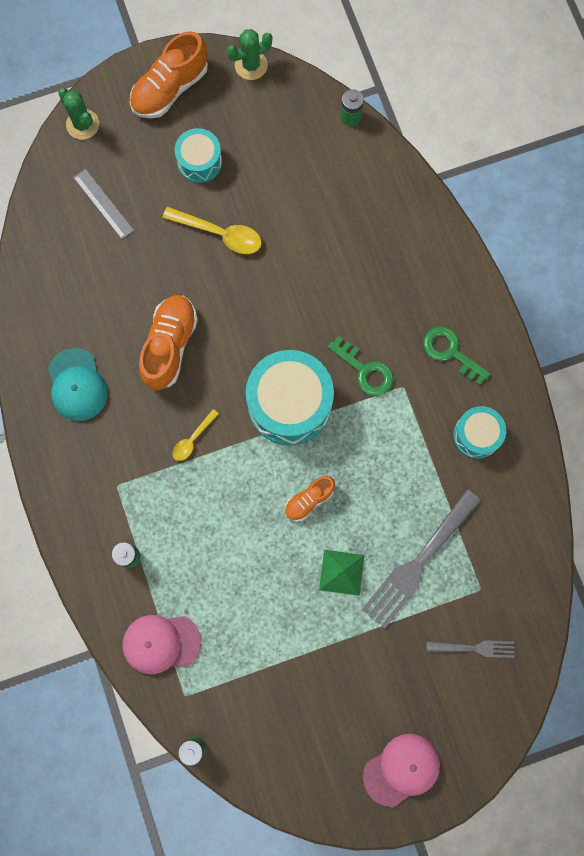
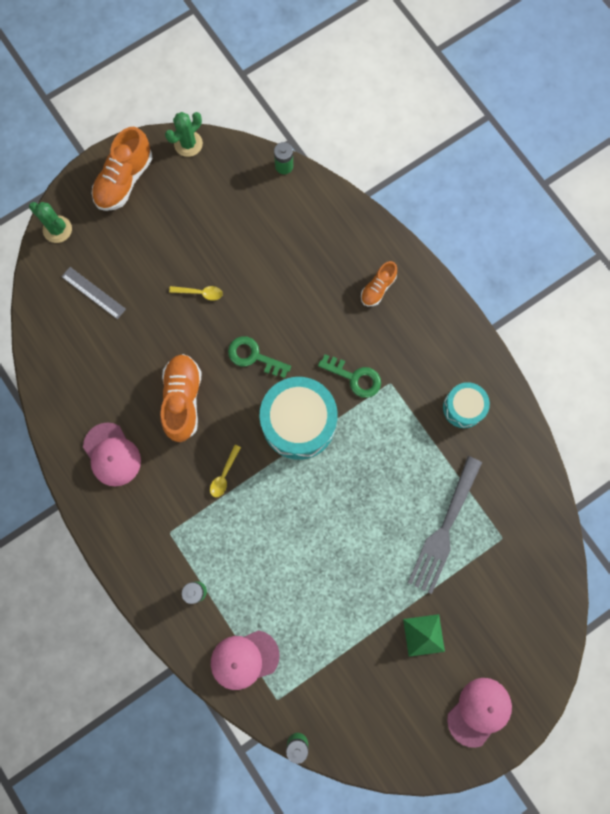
camera: 15 degrees left, 0 degrees up
turquoise cap [48,348,108,421] -> pink cap [83,422,141,486]
yellow spoon [162,207,262,254] -> yellow spoon [169,286,223,300], size x0.59
turquoise drum [175,128,222,183] -> none
orange shoe [285,476,335,521] -> orange shoe moved to [361,261,397,306]
green pyramid [319,550,364,596] -> green pyramid moved to [403,614,445,657]
green key [423,326,490,385] -> green key moved to [228,336,291,378]
grey fork [427,640,515,658] -> none

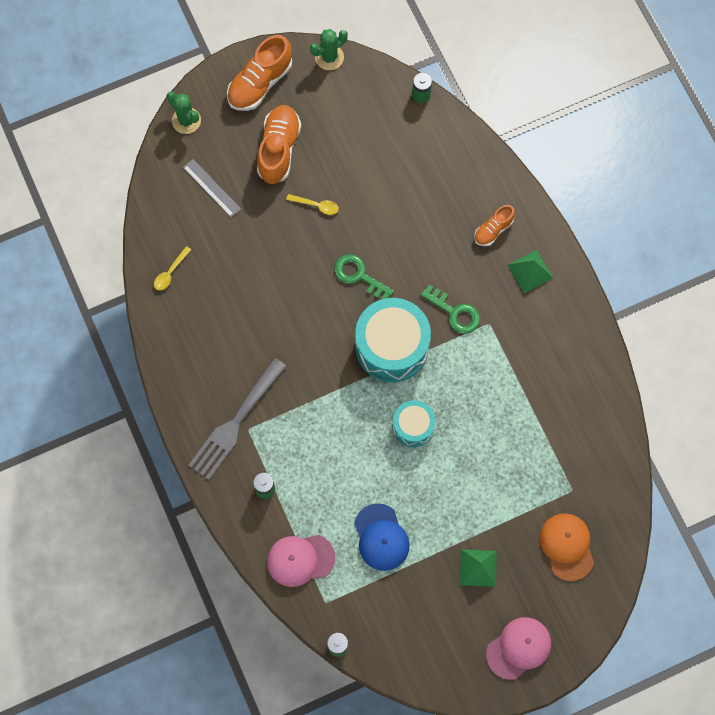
camera: 10 degrees right, 5 degrees down
pink cap [83,422,141,486] -> none
orange shoe [160,354,201,442] -> orange shoe moved to [257,105,301,184]
yellow spoon [210,445,241,497] -> yellow spoon moved to [154,246,191,291]
grey fork [408,456,482,594] -> grey fork moved to [188,358,287,480]
turquoise drum [443,382,490,428] -> turquoise drum moved to [393,400,435,447]
none -> blue cap [354,503,410,571]
none -> green pyramid [508,250,553,293]
none -> orange cap [540,513,594,581]

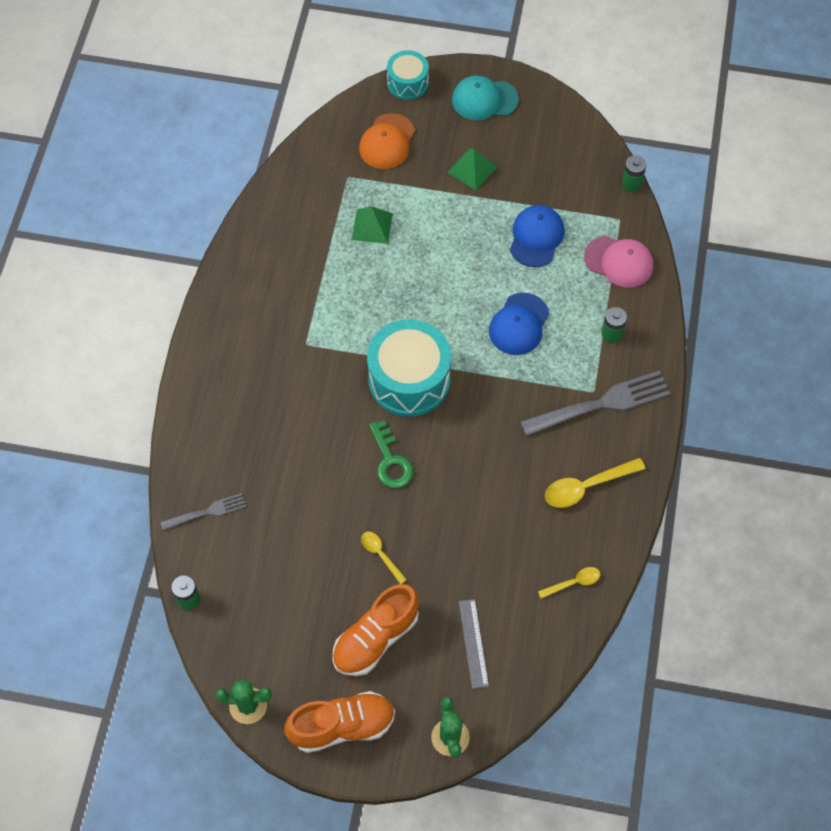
camera: 145 degrees left, 10 degrees down
turquoise drum [393,400,435,447] -> turquoise drum moved to [387,50,429,100]
green key [420,285,480,334] -> none
orange shoe [474,205,515,246] -> none
pink cap [486,617,551,680] -> turquoise cap [452,76,519,120]
green pyramid [508,250,553,293] -> green pyramid moved to [352,206,393,244]
none -> grey fork [160,493,246,530]
none -> blue cap [489,293,549,355]
none -> yellow spoon [545,458,645,508]

